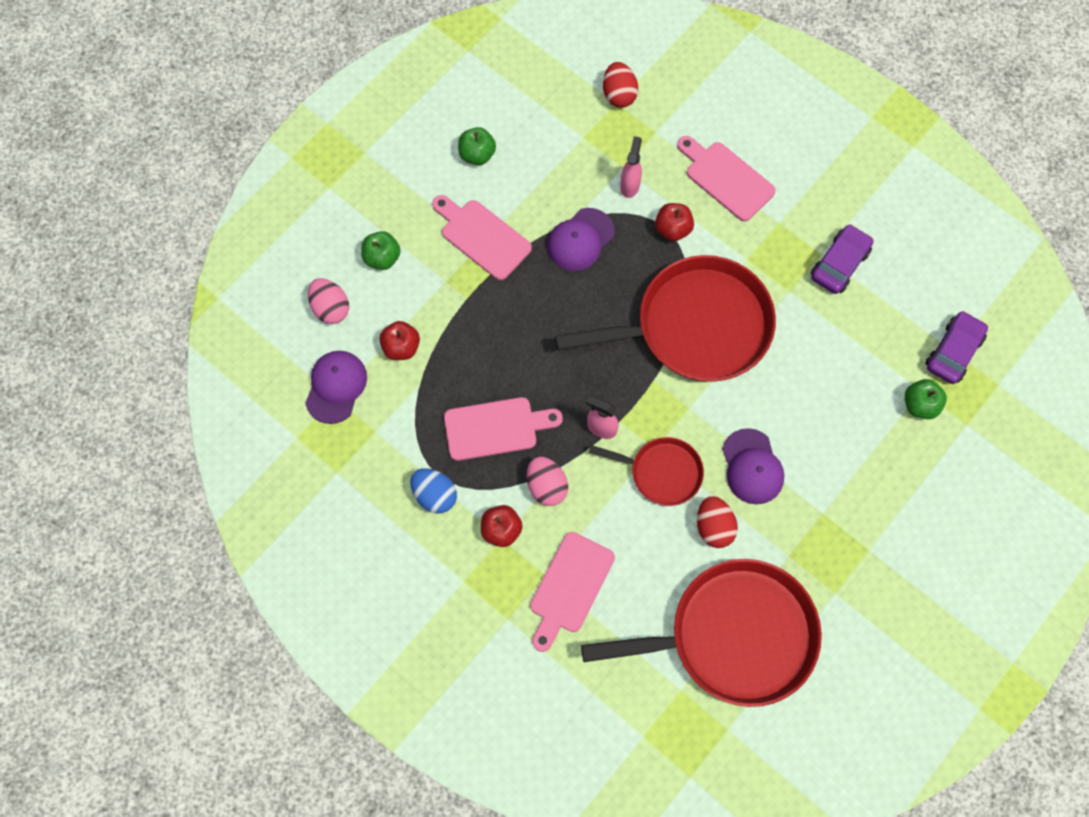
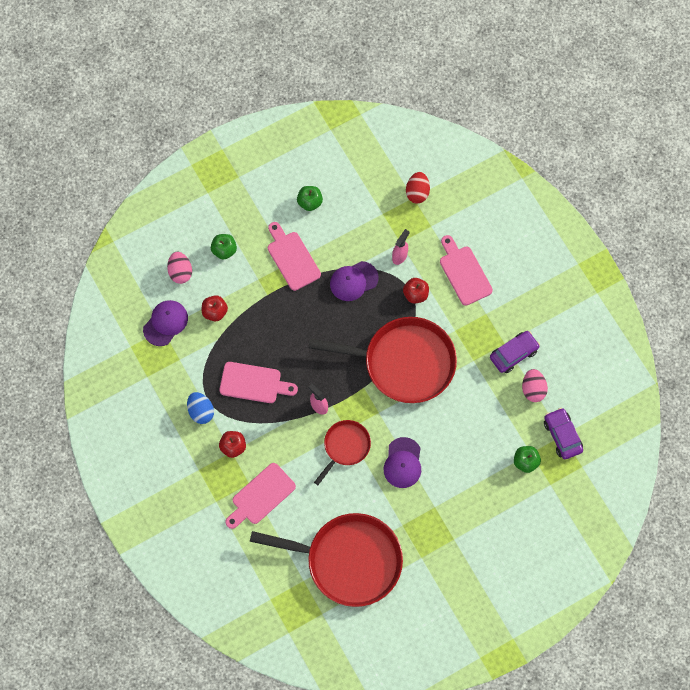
camera: 20 degrees right, 0 degrees up
pink egg [527,456,568,506] -> pink egg moved to [522,369,548,402]
red pan [589,437,704,506] -> red pan turned 90 degrees counterclockwise [314,420,371,485]
red egg [697,496,738,548] -> none
purple car [925,311,988,384] -> purple car turned 75 degrees counterclockwise [544,408,583,459]

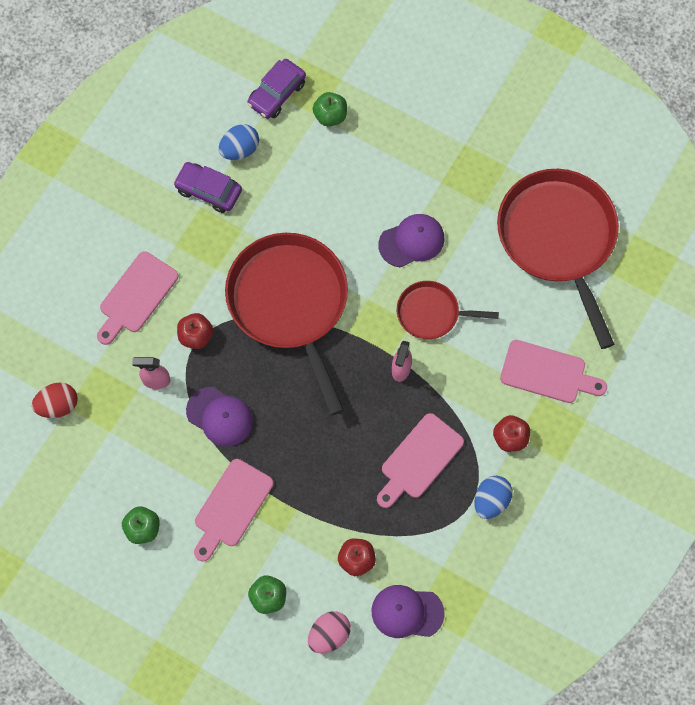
camera: 120 degrees left, 0 degrees up
pink cutting board [219,362,298,403] -> pink cutting board turned 120 degrees counterclockwise [377,413,464,508]
pink egg [522,369,548,402] -> blue egg [219,124,259,160]

